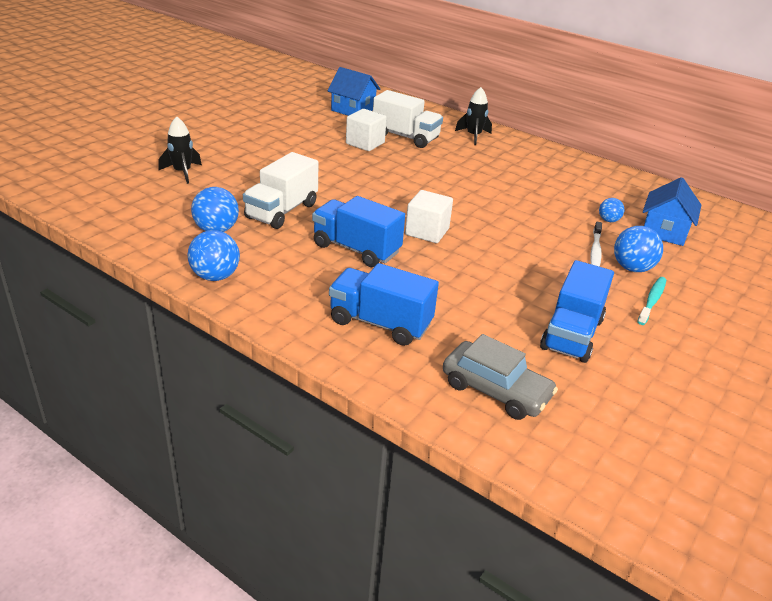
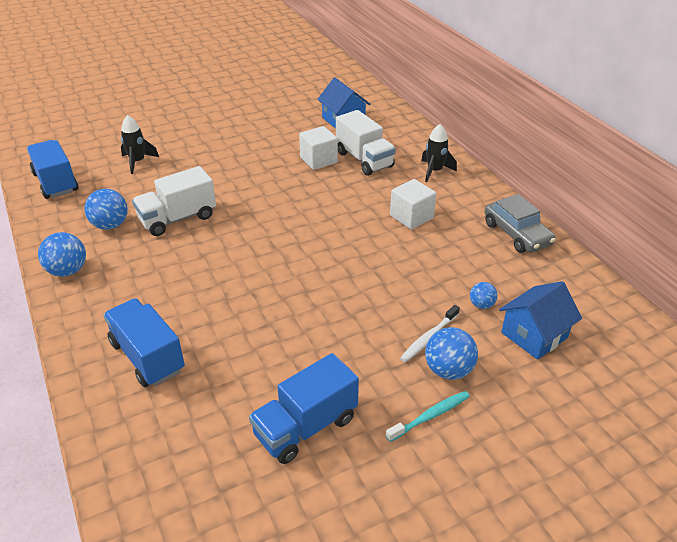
camera: 30 degrees right, 5 degrees up
blue truck [312,196,405,267] -> blue truck moved to [27,140,79,199]
white cube [405,190,453,243] -> white cube moved to [390,179,436,229]
grey car [443,334,558,420] -> grey car moved to [484,194,556,253]

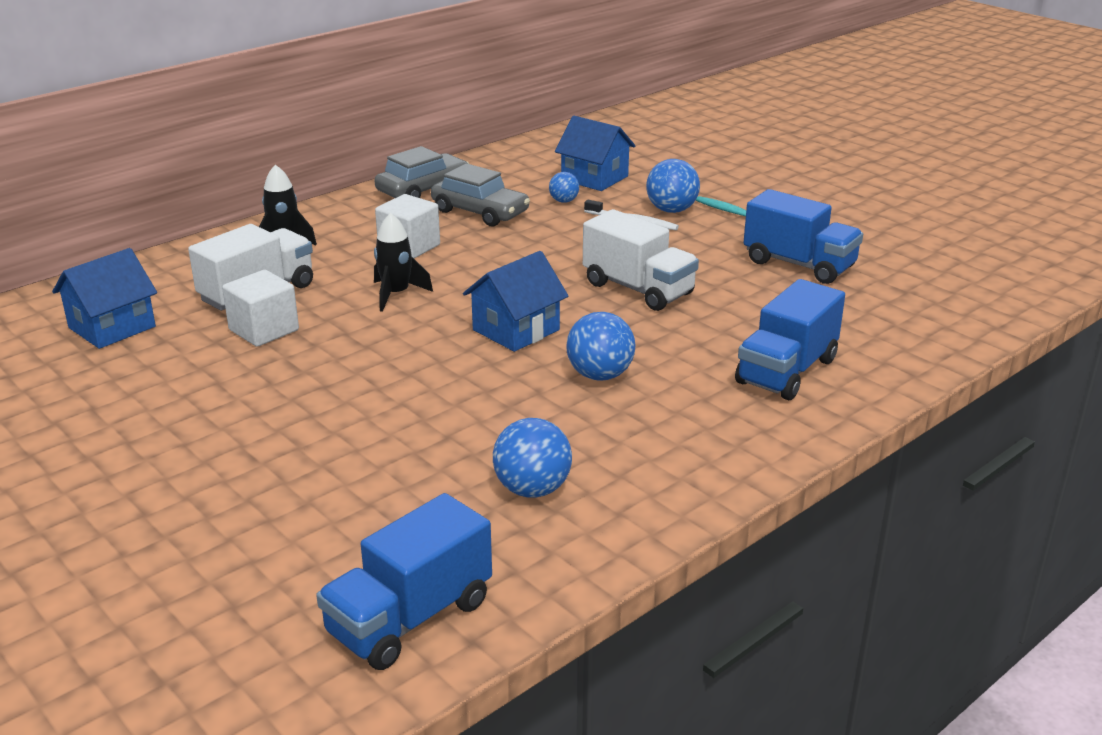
camera: 105 degrees left, 10 degrees down
blue ball [38,232,86,277] -> blue ball moved to [566,312,635,380]
black rocket [121,115,159,174] -> black rocket moved to [374,213,433,312]
white truck [132,166,216,236] -> white truck moved to [583,209,699,311]
none -> grey car [431,163,530,227]
none -> blue house [463,251,568,352]

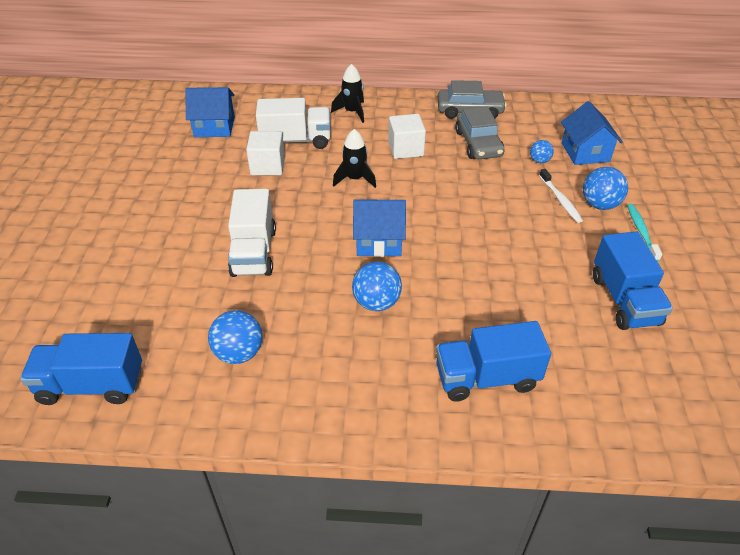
camera: 45 degrees right, 15 degrees up
white truck [583,209,699,311] -> white truck moved to [228,189,276,277]

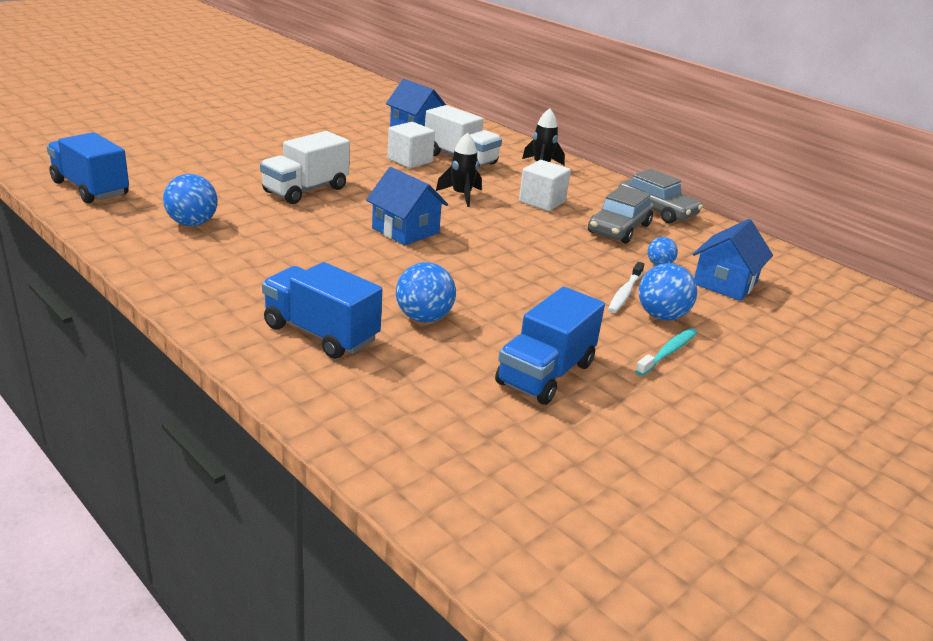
camera: 40 degrees right, 15 degrees down
blue ball [352,261,402,311] -> blue ball moved to [396,262,456,322]

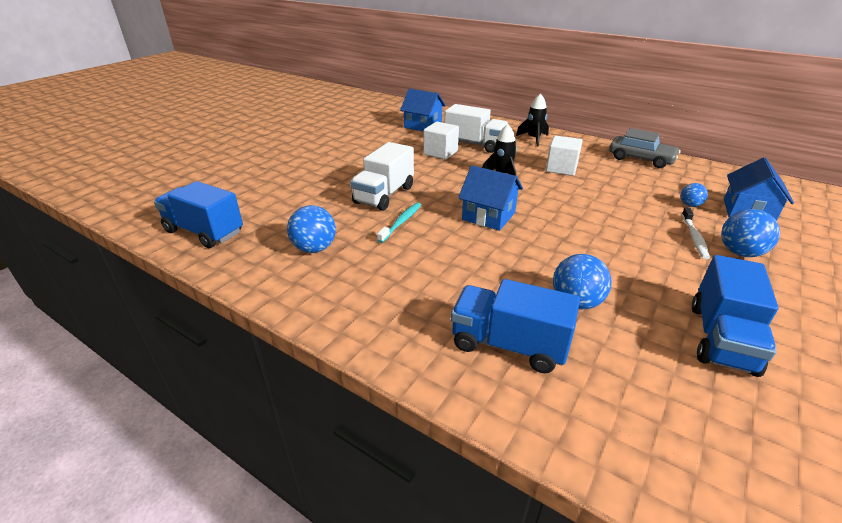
camera: 10 degrees left, 5 degrees up
grey car [588,185,654,244] -> none
turquoise toothbrush [635,328,698,376] -> turquoise toothbrush moved to [377,202,421,243]

